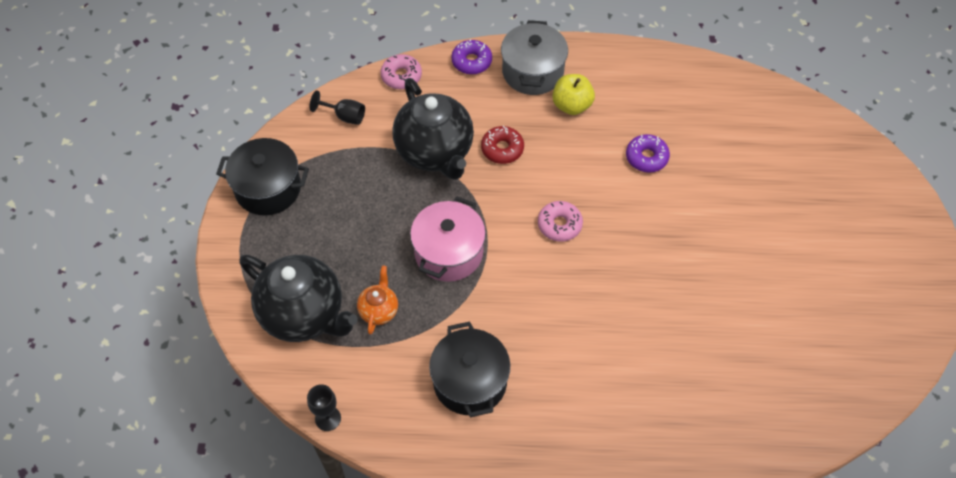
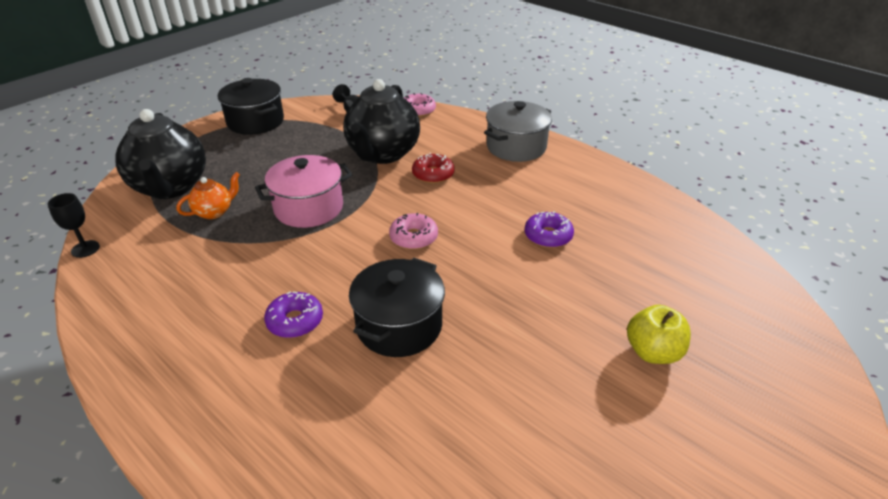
camera: 40 degrees right, 20 degrees down
black pot [429,322,510,417] -> black pot moved to [349,258,445,357]
purple donut [451,39,492,75] -> purple donut moved to [264,291,323,338]
yellow apple [552,74,595,115] -> yellow apple moved to [627,305,691,364]

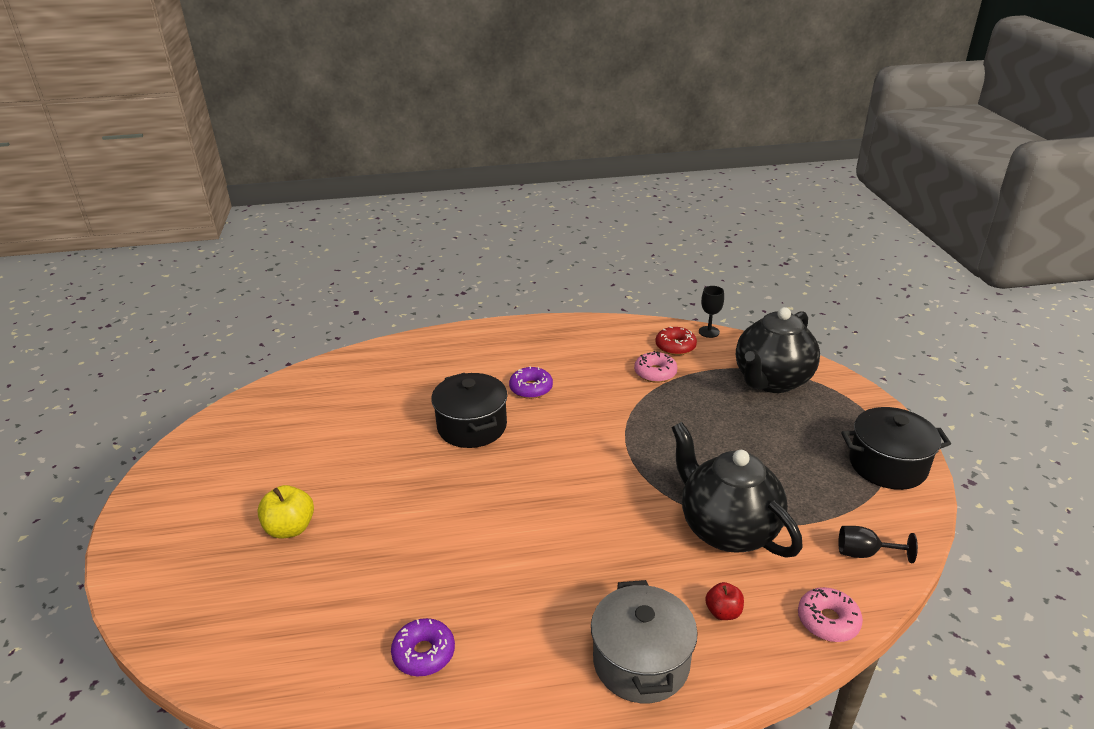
camera: 130 degrees right, 5 degrees down
black teapot [115,109,206,199] -> black teapot turned 75 degrees counterclockwise [736,307,820,393]
orange teapot [177,172,240,219] -> none
pink pot [255,155,352,228] -> none
pink donut [389,213,438,250] -> pink donut moved to [634,351,678,383]
red donut [412,153,455,184] -> red donut moved to [655,327,697,355]
purple donut [525,211,574,248] -> purple donut moved to [391,618,455,676]
none -> red apple [705,582,744,620]

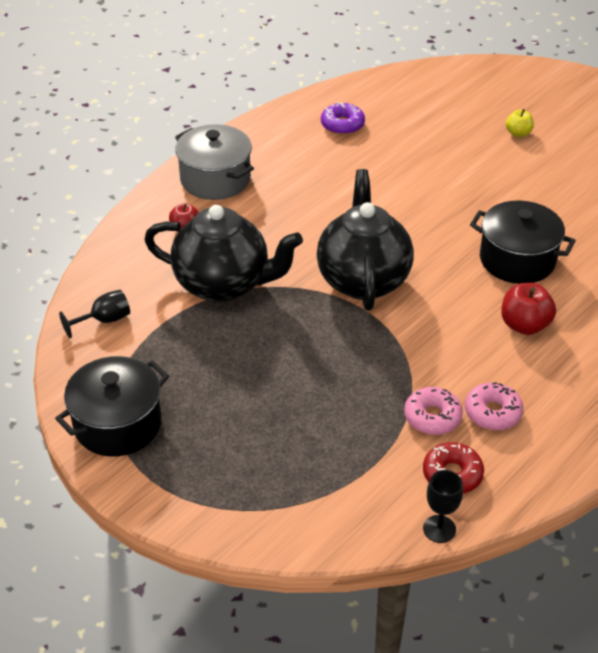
camera: 140 degrees right, 10 degrees up
yellow apple [257,485,314,539] -> yellow apple [506,109,534,137], size x0.62
purple donut [509,366,553,399] -> red apple [501,283,556,335]
black teapot [736,307,820,393] -> black teapot moved to [317,169,414,311]
pink donut [798,587,863,642] -> pink donut moved to [465,382,523,431]

